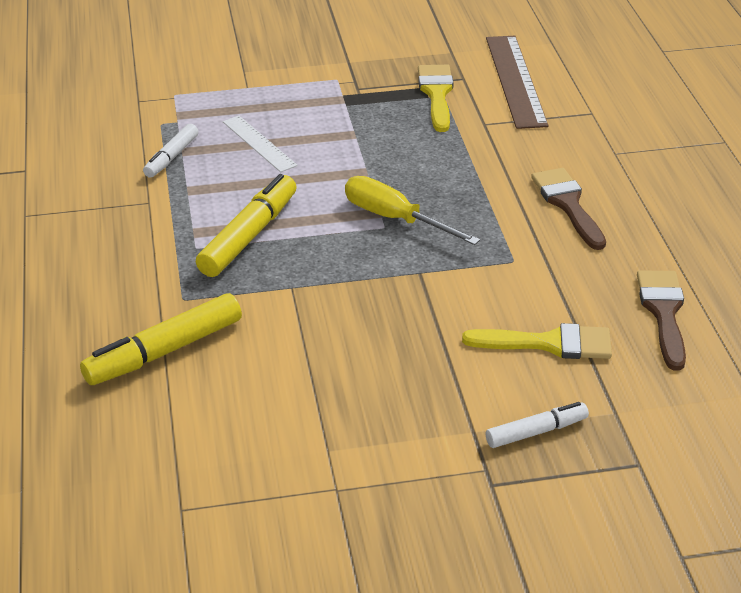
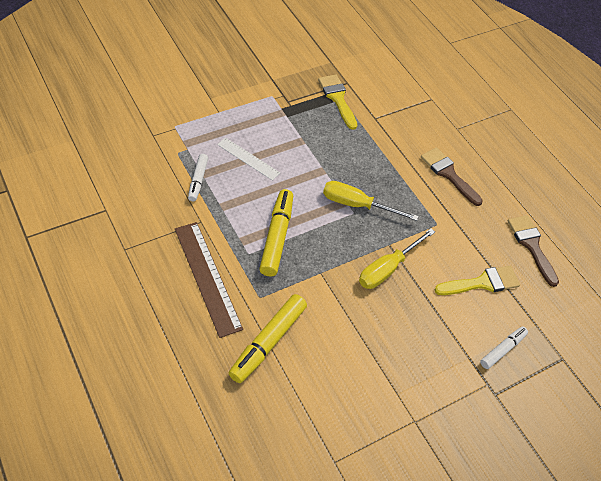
camera: 25 degrees left, 15 degrees up
brown ruler [486,36,548,129] -> brown ruler moved to [175,222,243,338]
none -> yellow screwdriver [359,228,435,289]

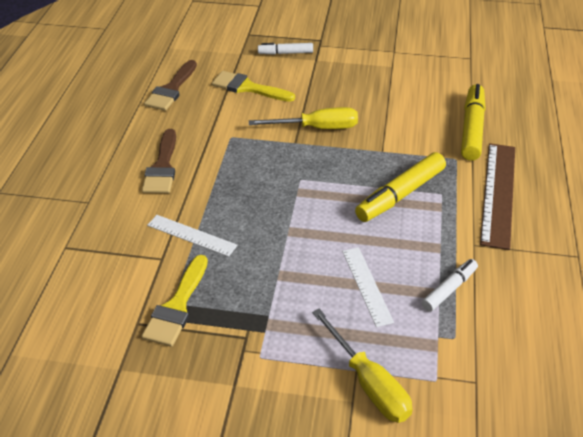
camera: 135 degrees left, 10 degrees down
yellow marker [229,294,307,383] -> yellow marker turned 60 degrees counterclockwise [461,84,486,161]
yellow screwdriver [323,181,418,221] -> yellow screwdriver moved to [312,309,413,423]
none -> white ruler [147,215,237,257]

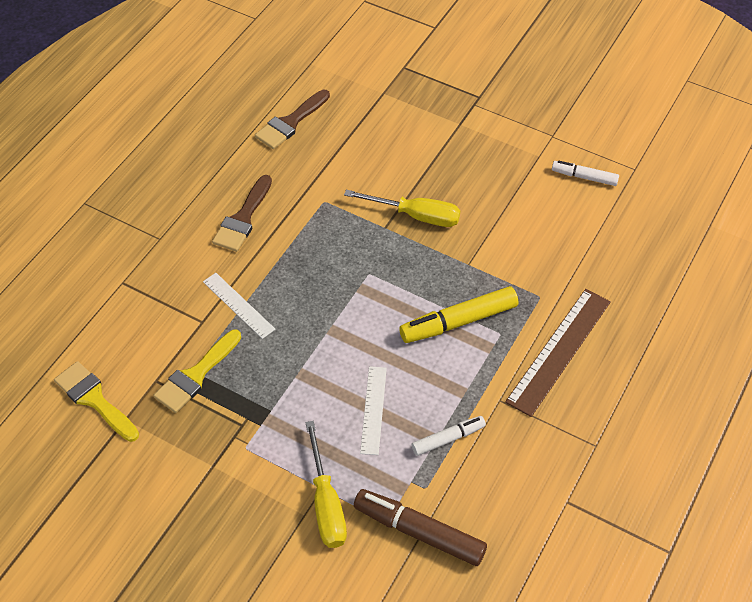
camera: 20 degrees right, 10 degrees up
yellow brush [212,71,295,102] -> yellow brush moved to [54,361,139,442]
white marker [258,43,313,55] -> white marker moved to [552,161,619,186]
yellow marker [461,84,486,161] -> none
none -> brown marker [354,489,487,566]

